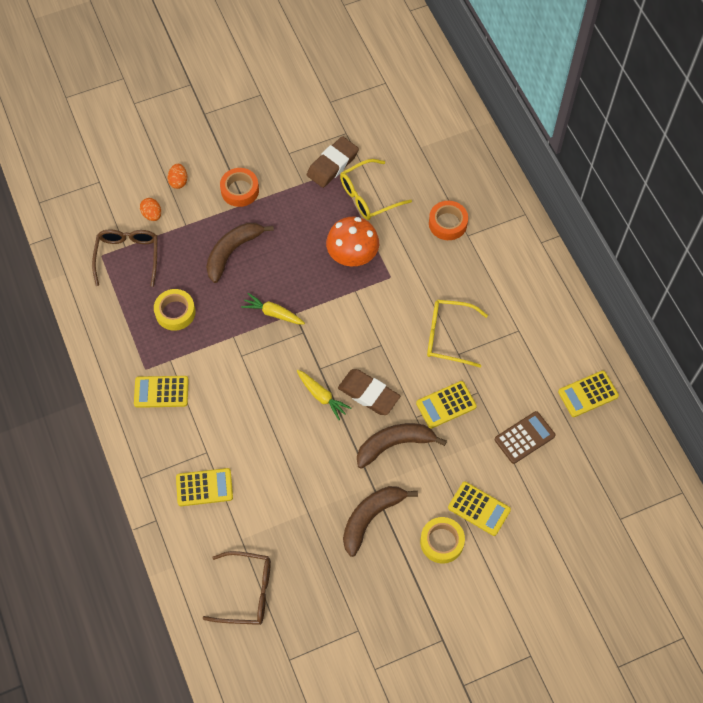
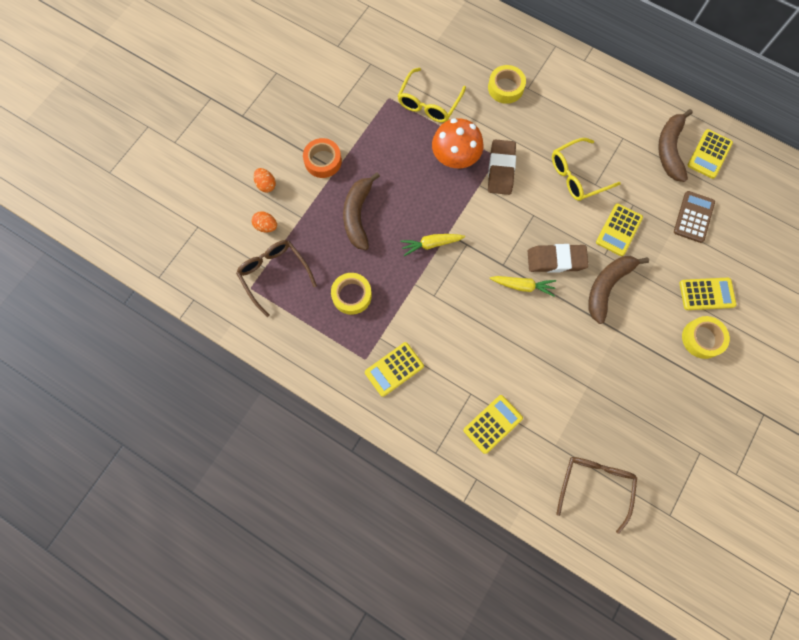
camera: 35 degrees left, 10 degrees up
brown glasses [203,551,271,625] -> brown glasses turned 45 degrees counterclockwise [556,457,637,534]
brown eraser [307,136,359,188] -> brown eraser moved to [488,139,516,195]
brown banana [343,486,418,557] -> brown banana moved to [658,109,693,182]
orange tape [429,201,468,240] -> yellow tape [488,65,526,104]

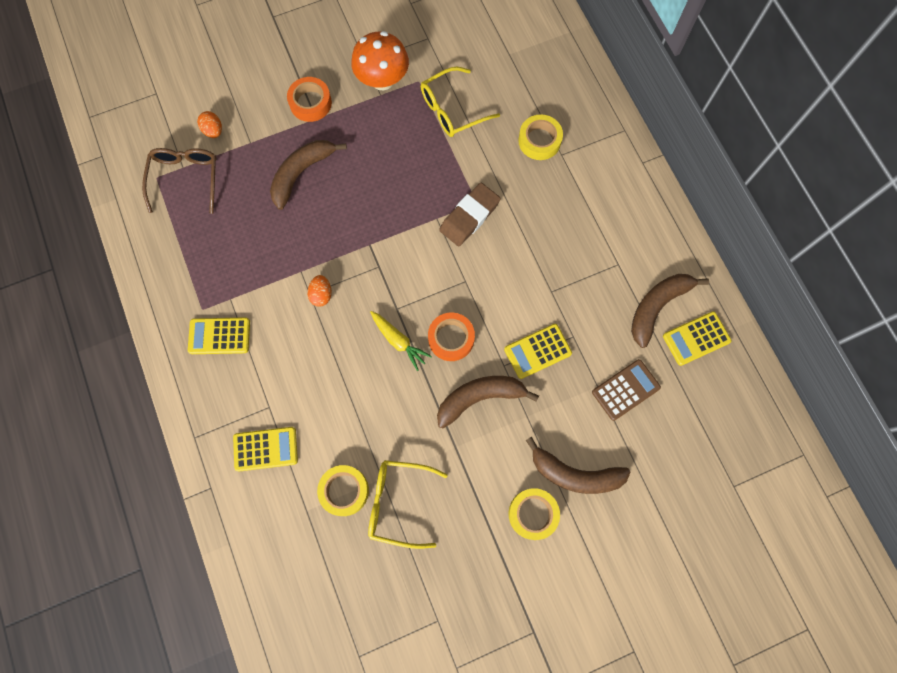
camera: 35 degrees right, 0 degrees up
orange egg [254,168,276,193] -> orange egg moved to [307,275,332,307]
yellow tape [331,273,372,315] -> yellow tape moved to [317,465,369,516]
yellow carrot [400,234,465,256] -> none
orange mushroom [432,118,483,168] -> orange mushroom moved to [351,31,409,91]
brown eraser [528,244,589,273] -> orange tape [428,313,475,361]
yellow glasses [552,138,621,201] -> yellow glasses moved to [368,460,448,549]
brown glasses [556,457,637,534] -> none
yellow calculator [680,278,736,310] -> brown banana [526,437,630,494]

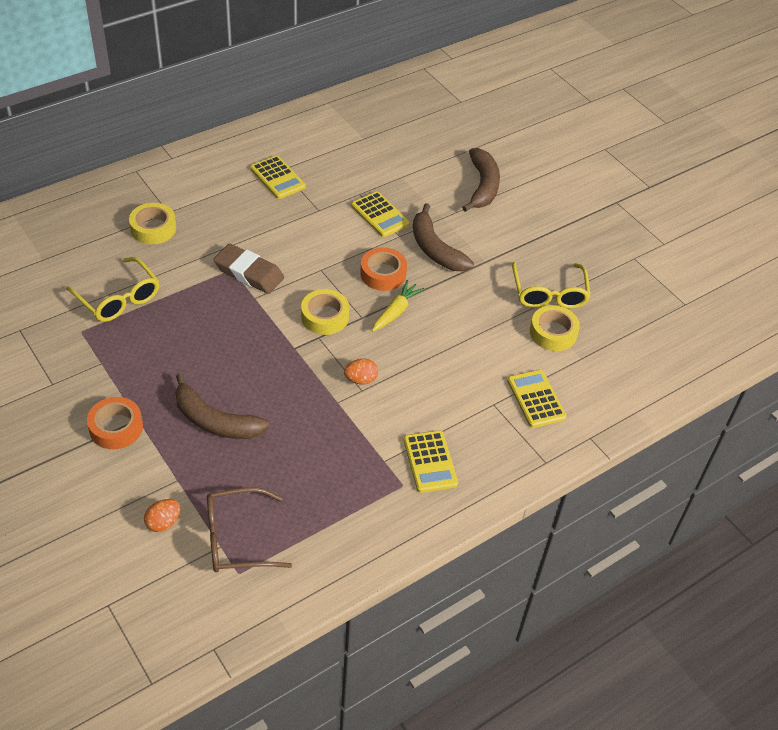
camera: 105 degrees left, 25 degrees down
orange mushroom [351,31,409,91] -> none
yellow tape [509,488,560,540] -> yellow tape moved to [301,289,349,335]
brown calculator [592,359,661,421] -> none
brown banana [631,274,709,348] -> none
yellow calculator [663,311,731,366] -> yellow calculator moved to [250,155,306,199]

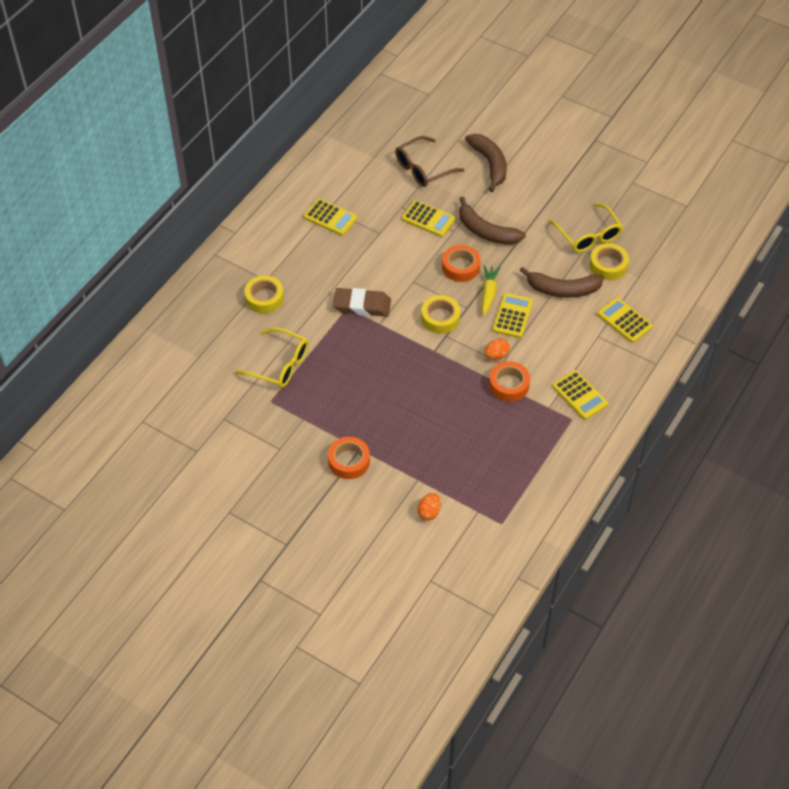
camera: 20 degrees left, 5 degrees up
brown banana [175,373,269,439] -> brown banana moved to [520,267,604,298]
brown glasses [207,487,292,572] -> brown glasses moved to [395,136,464,187]
none -> orange tape [489,361,530,402]
none -> yellow calculator [493,293,533,338]

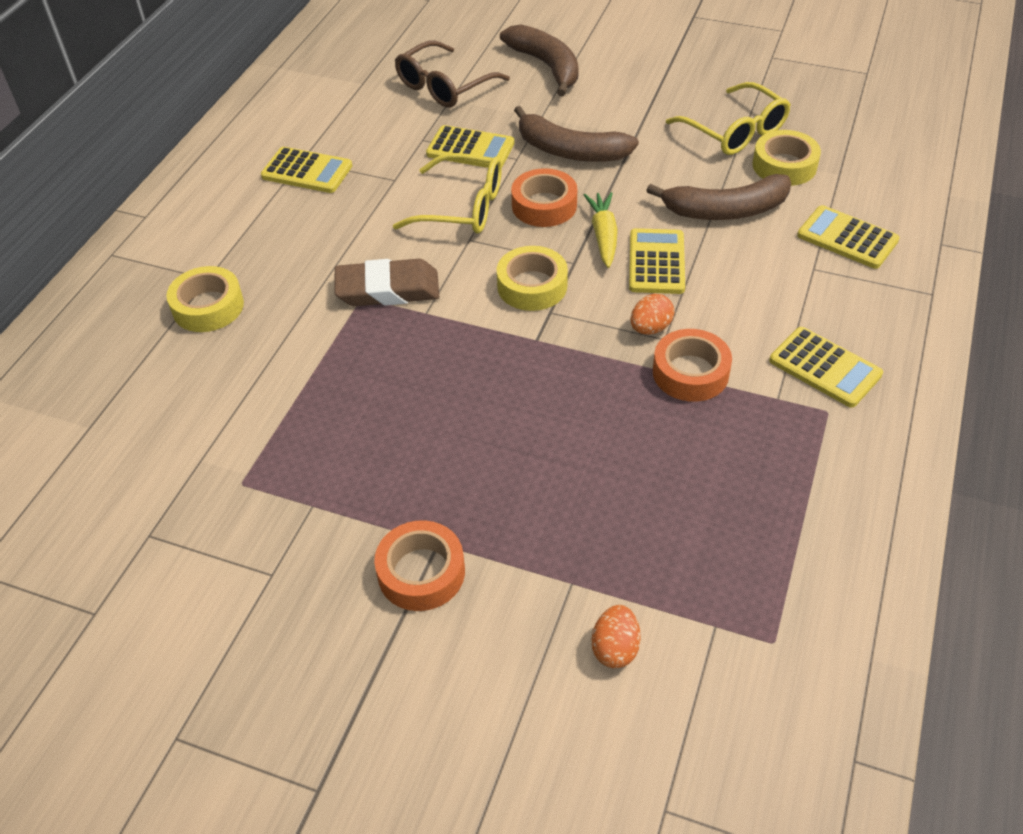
camera: 10 degrees left, 5 degrees down
yellow glasses [235,327,308,388] -> yellow glasses moved to [393,153,502,233]

